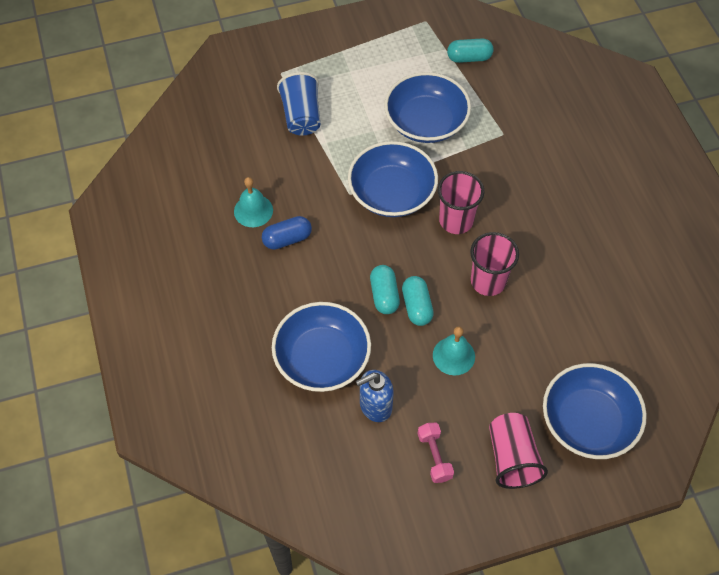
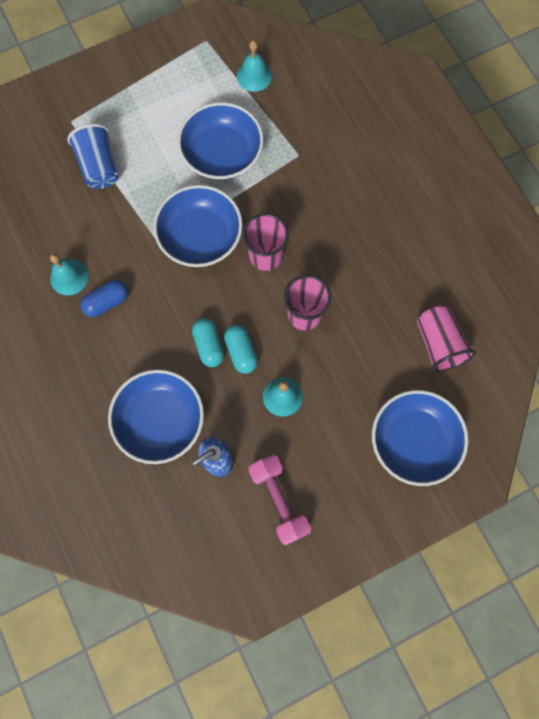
camera: 10 degrees left, 15 degrees up
pink dumbbell [418,423,454,483] -> pink dumbbell [248,454,311,545], size x1.58
turquoise capsule [447,38,493,63] -> turquoise bell [237,41,272,92]
pink cup [489,413,548,489] -> pink cup moved to [417,306,476,372]

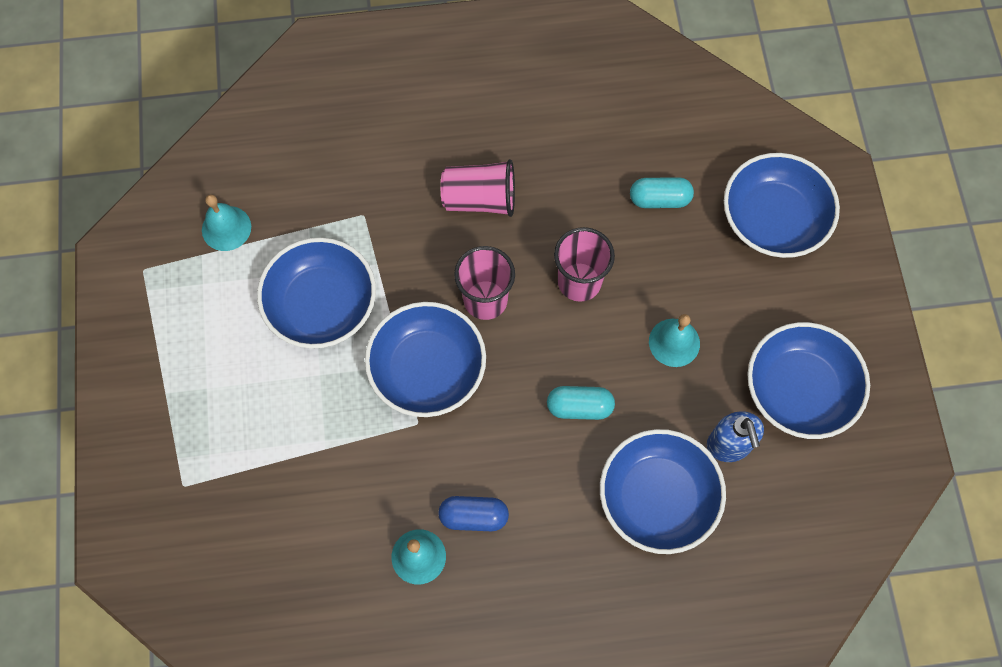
camera: 70 degrees left, 5 degrees down
blue cup [67,124,119,189] -> none
blue capsule [81,280,128,317] -> blue capsule turned 75 degrees counterclockwise [438,496,509,531]
turquoise capsule [224,325,258,374] -> turquoise capsule moved to [630,177,694,208]
pink dumbbell [248,454,311,545] -> blue bowl [747,322,870,439]
pink cup [417,306,476,372] -> pink cup moved to [441,159,515,217]

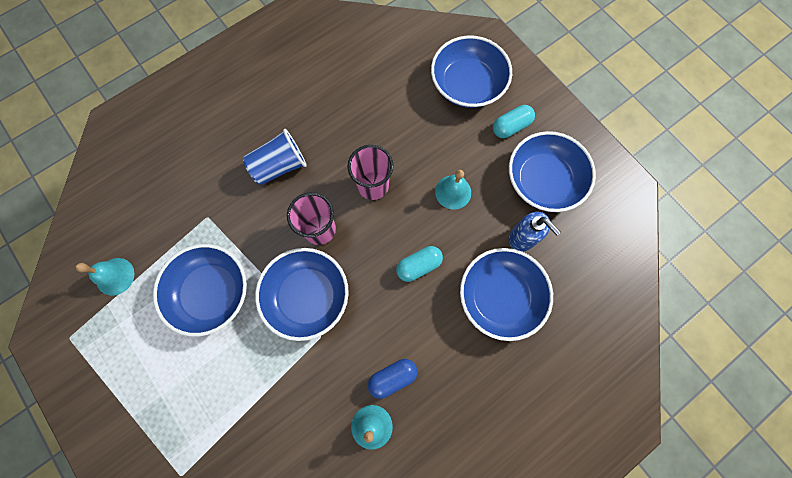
camera: 30 degrees left, 5 degrees up
pink cup [441,159,515,217] -> blue cup [243,129,307,185]
turquoise capsule [630,177,694,208] -> turquoise capsule moved to [493,105,535,138]

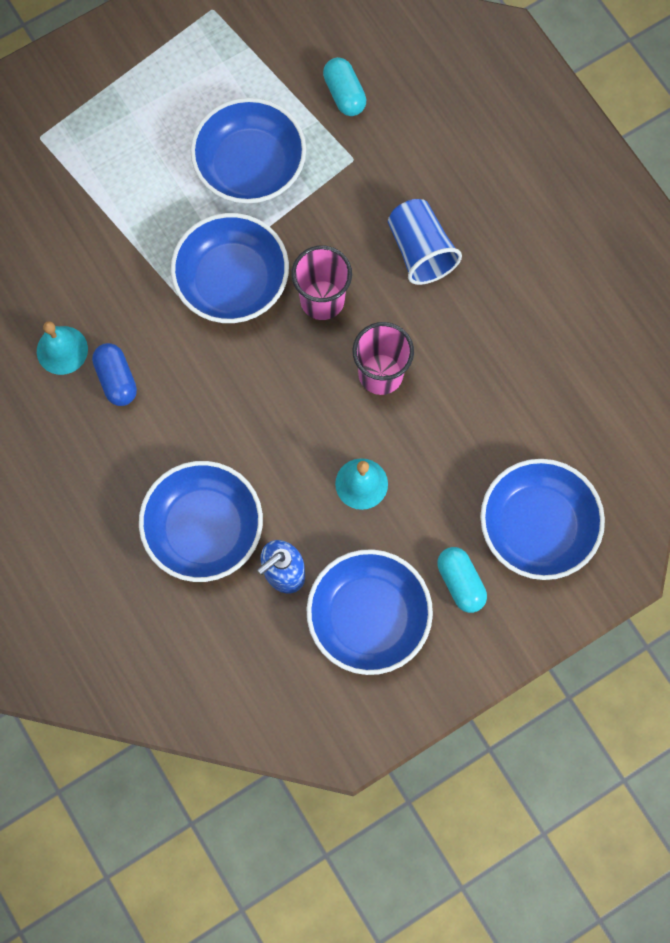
camera: 95 degrees right, 0 degrees up
turquoise bell [76,258,134,296] -> none
turquoise capsule [396,246,443,282] -> turquoise capsule moved to [323,57,366,116]

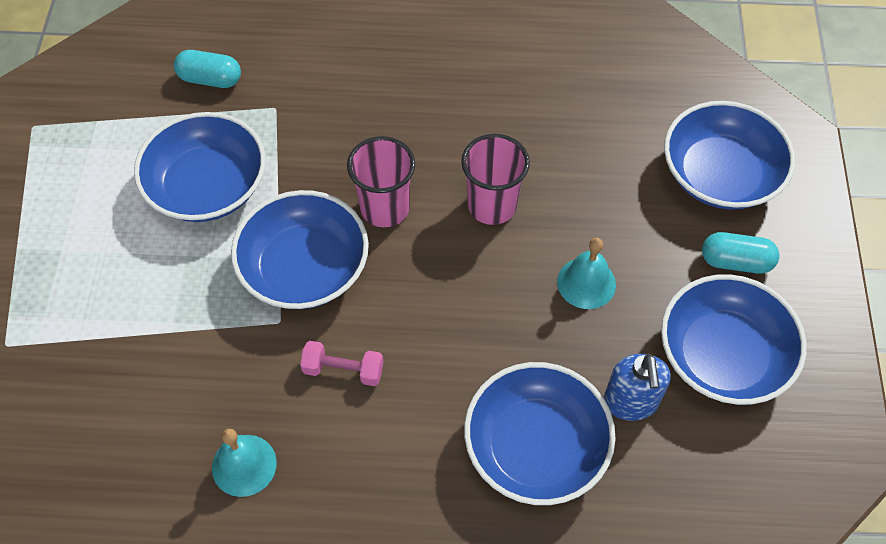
camera: 55 degrees left, 15 degrees down
blue capsule [92,343,137,406] -> none
blue cup [388,199,462,285] -> none
none -> pink dumbbell [300,341,383,386]

